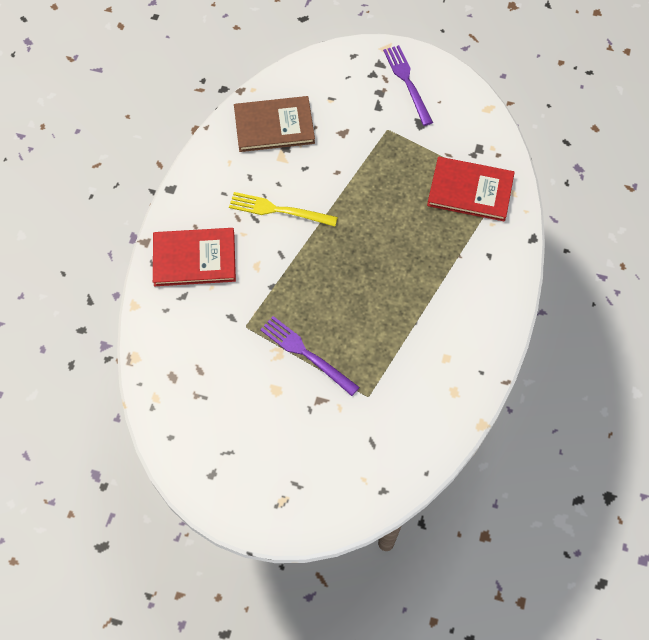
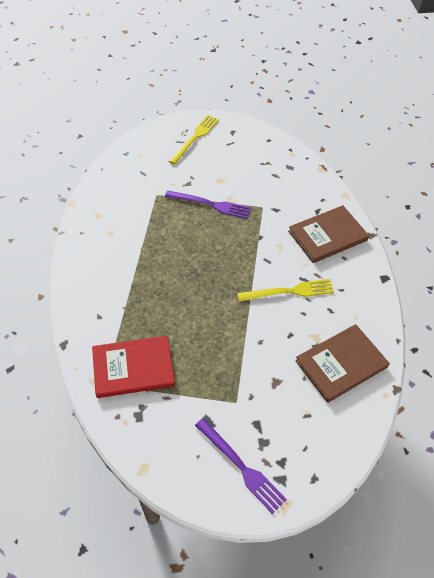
camera: 155 degrees right, 10 degrees down
red book [153,228,236,286] -> brown book [288,205,369,263]
none -> yellow fork [169,115,219,164]

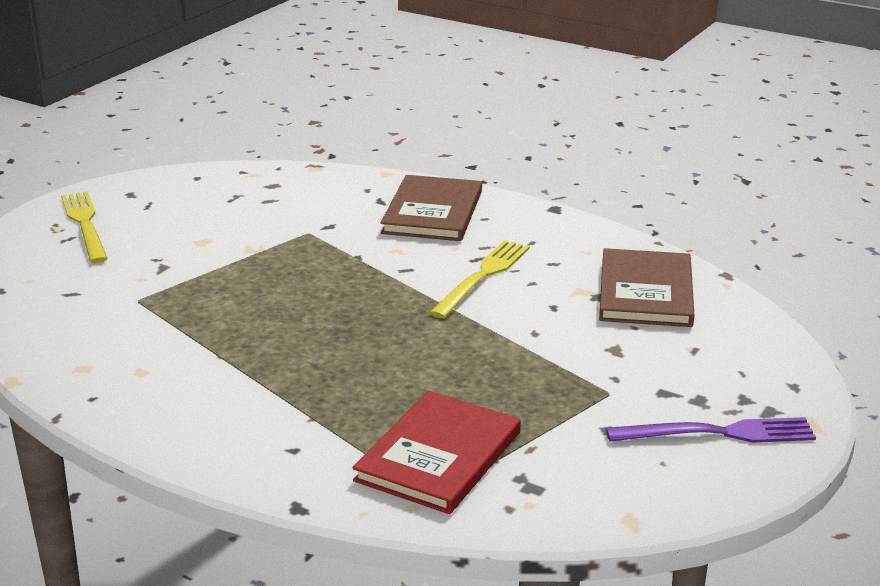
camera: 50 degrees left, 25 degrees down
purple fork [165,190,251,219] -> none

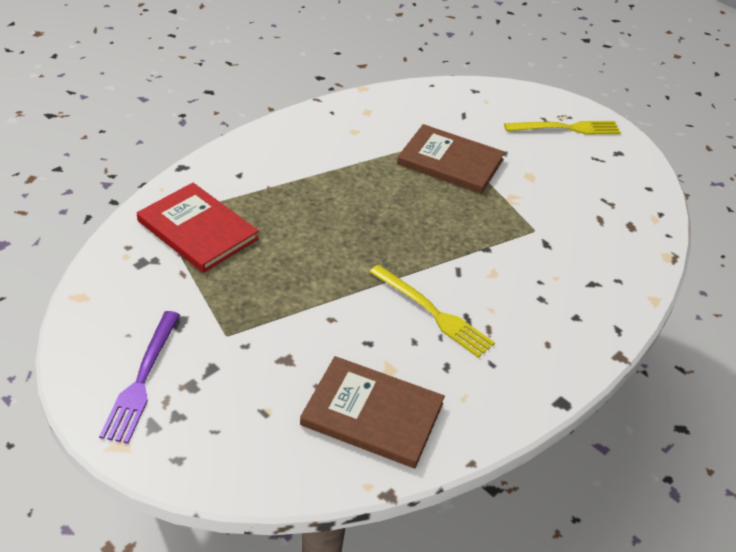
camera: 100 degrees right, 15 degrees up
brown book [381,175,482,241] -> brown book moved to [397,124,505,194]

